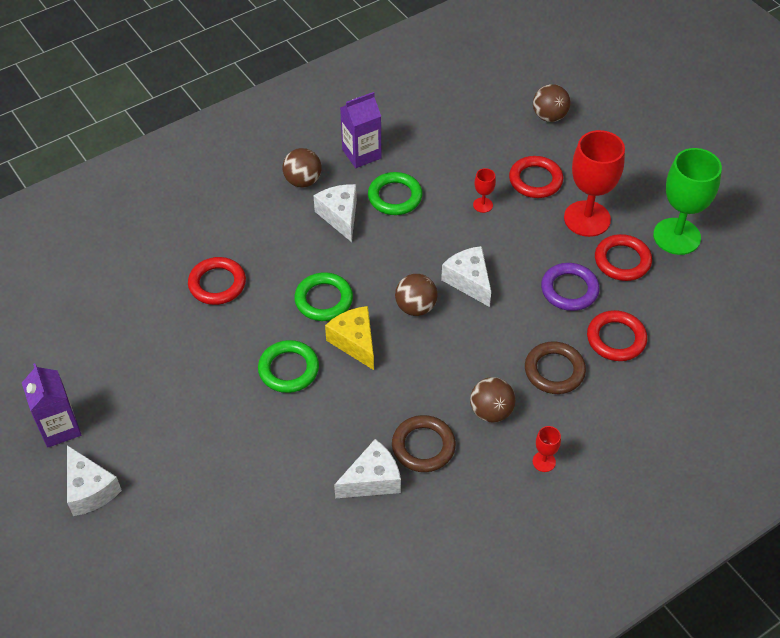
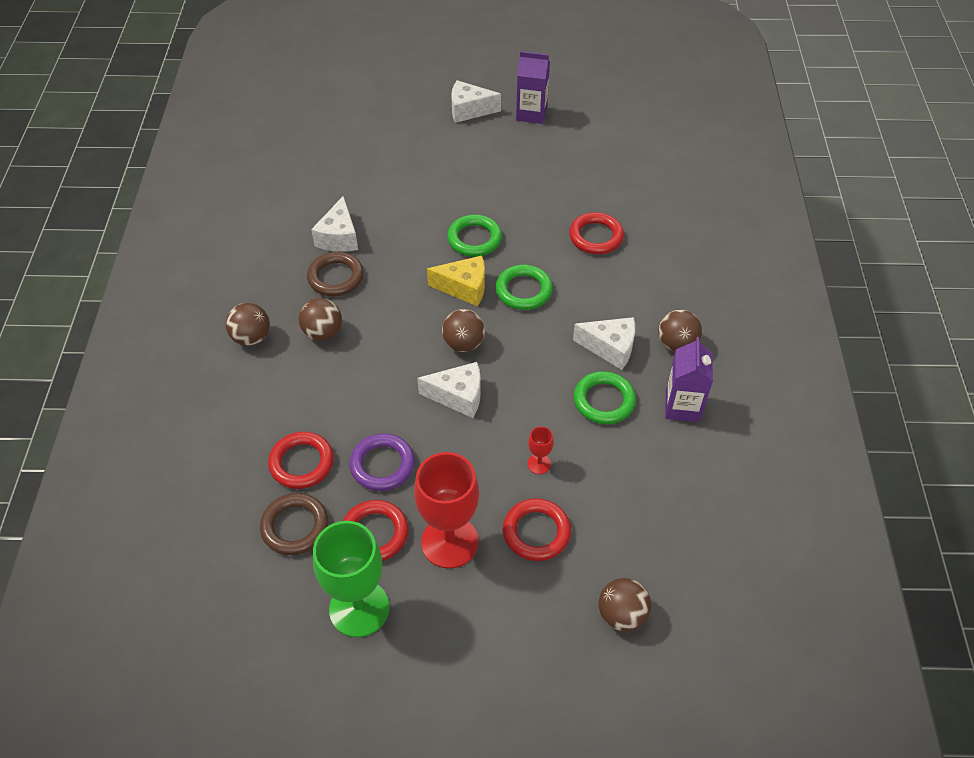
camera: 125 degrees right, 0 degrees up
brown ring [525,341,586,394] -> brown ring moved to [260,493,328,555]
red goblet [532,426,561,472] -> brown ball [226,303,270,346]

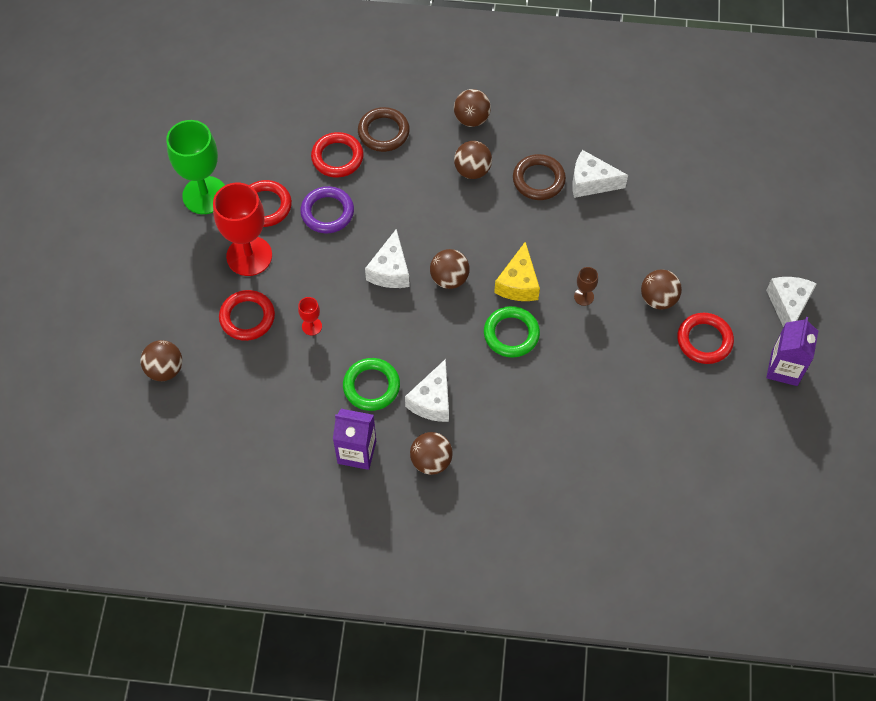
camera: 95 degrees right, 10 degrees up
brown ring [260,493,328,555] -> brown ring moved to [358,107,410,152]
green ring [447,214,502,257] -> brown goblet [574,267,598,306]
red ring [569,212,624,254] -> red ring moved to [677,313,734,364]
none -> brown ball [641,270,682,309]

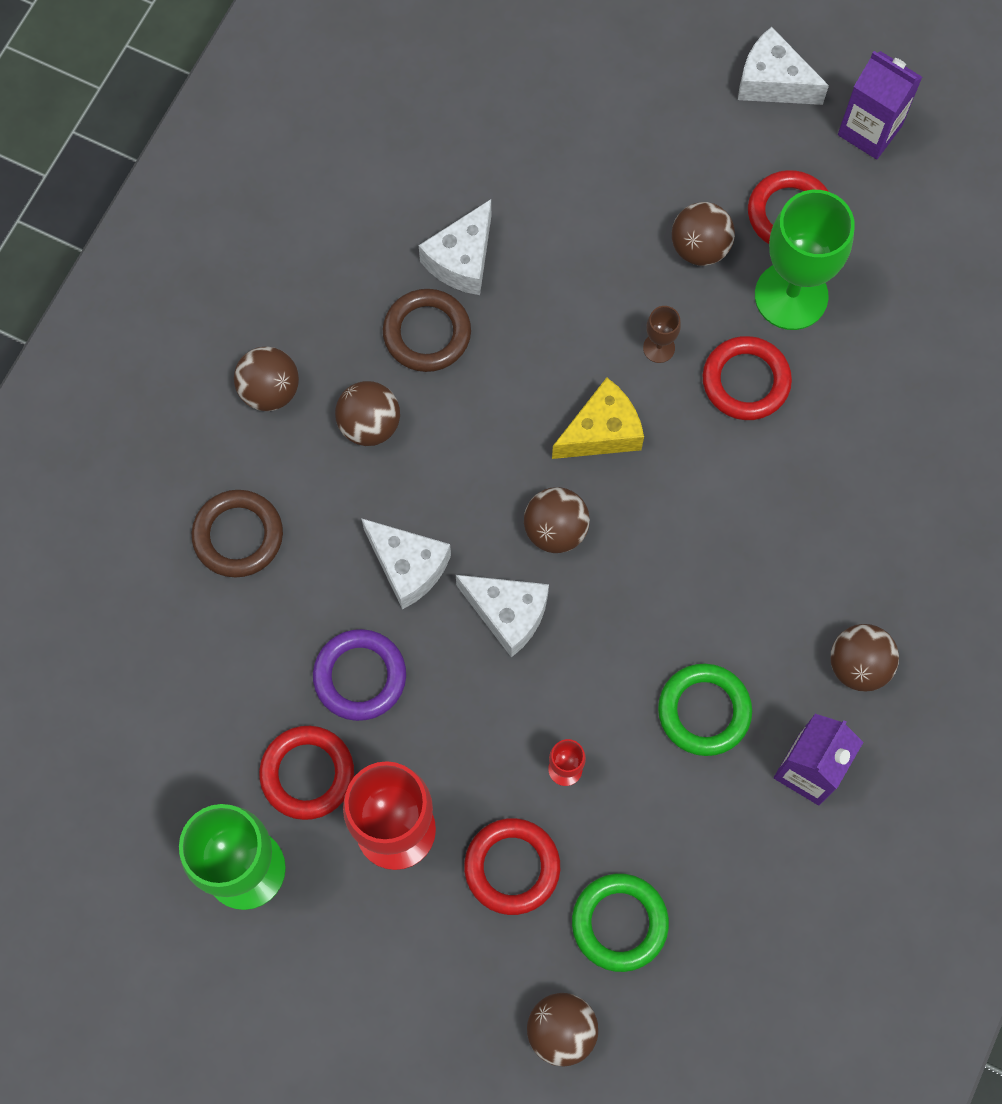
camera: 70 degrees left, 10 degrees up
red ring [311,132,364,178] -> red ring moved to [703,336,792,420]
white cheese [405,359,449,422] -> white cheese moved to [361,518,451,610]
green ring [484,306,540,357] -> green ring moved to [572,873,669,972]
yellow cheese [494,241,540,301] -> yellow cheese turned 60 degrees counterclockwise [552,378,644,459]
none -> green goblet [755,190,855,330]

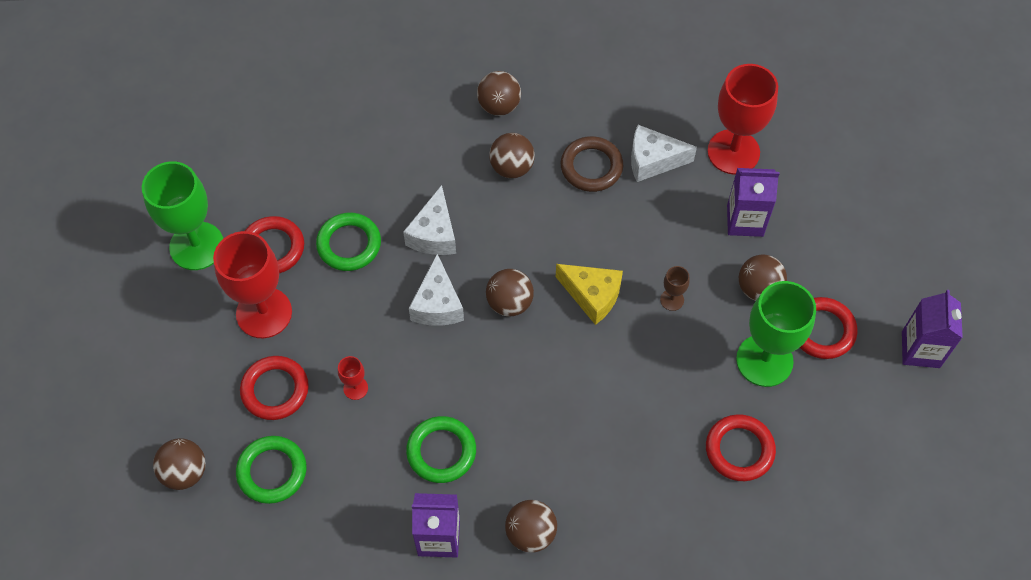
camera: 60 degrees right, 10 degrees down
brown ring [191,490,283,578] -> none
purple ring [313,629,406,721] -> green ring [316,213,381,271]
red ring [703,336,792,420] -> red ring moved to [706,414,776,481]
white cheese [738,27,829,105] -> none
none -> red goblet [707,64,778,175]
none -> purple carton [727,168,780,237]

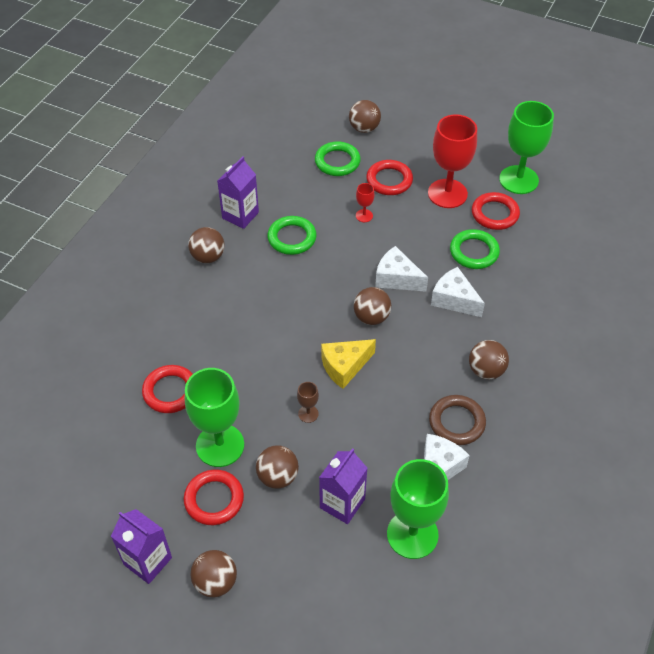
camera: 120 degrees right, 10 degrees down
brown ball [477,71,521,116] -> brown ball moved to [190,550,237,597]
red goblet [707,64,778,175] -> green goblet [387,459,449,559]

